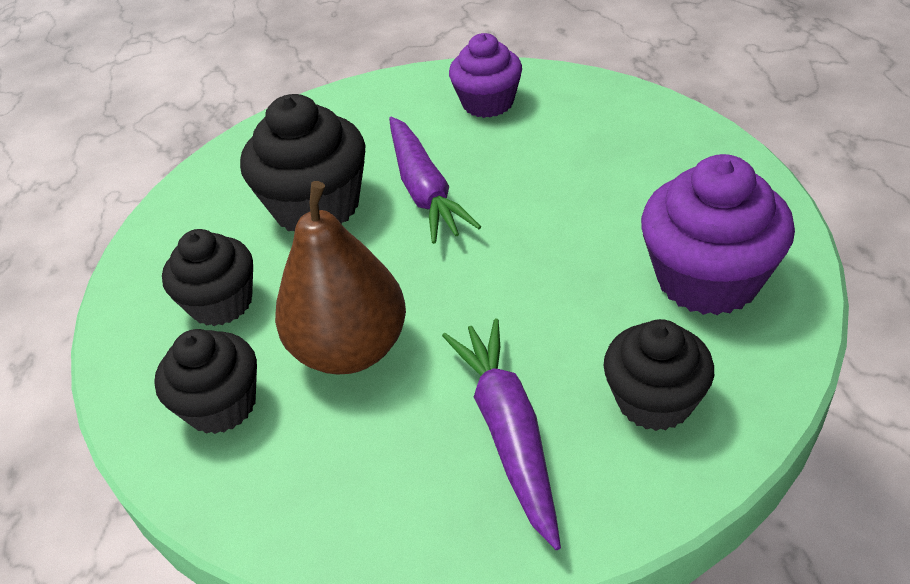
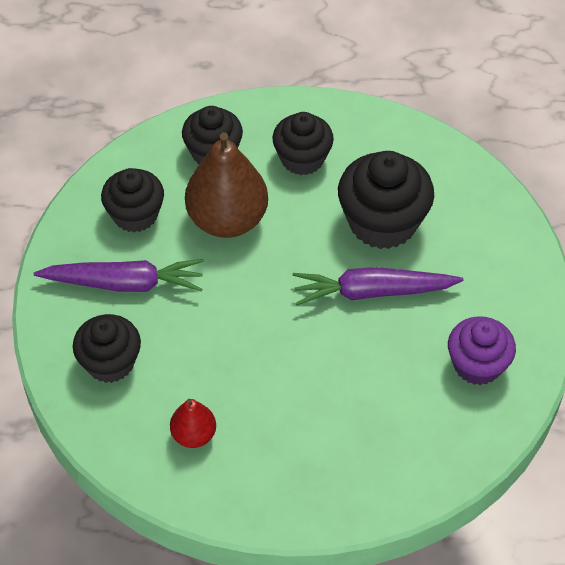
camera: 100 degrees right, 10 degrees up
purple cupcake [641,154,795,315] -> red pear [170,398,216,448]
none -> black cupcake [101,168,164,232]

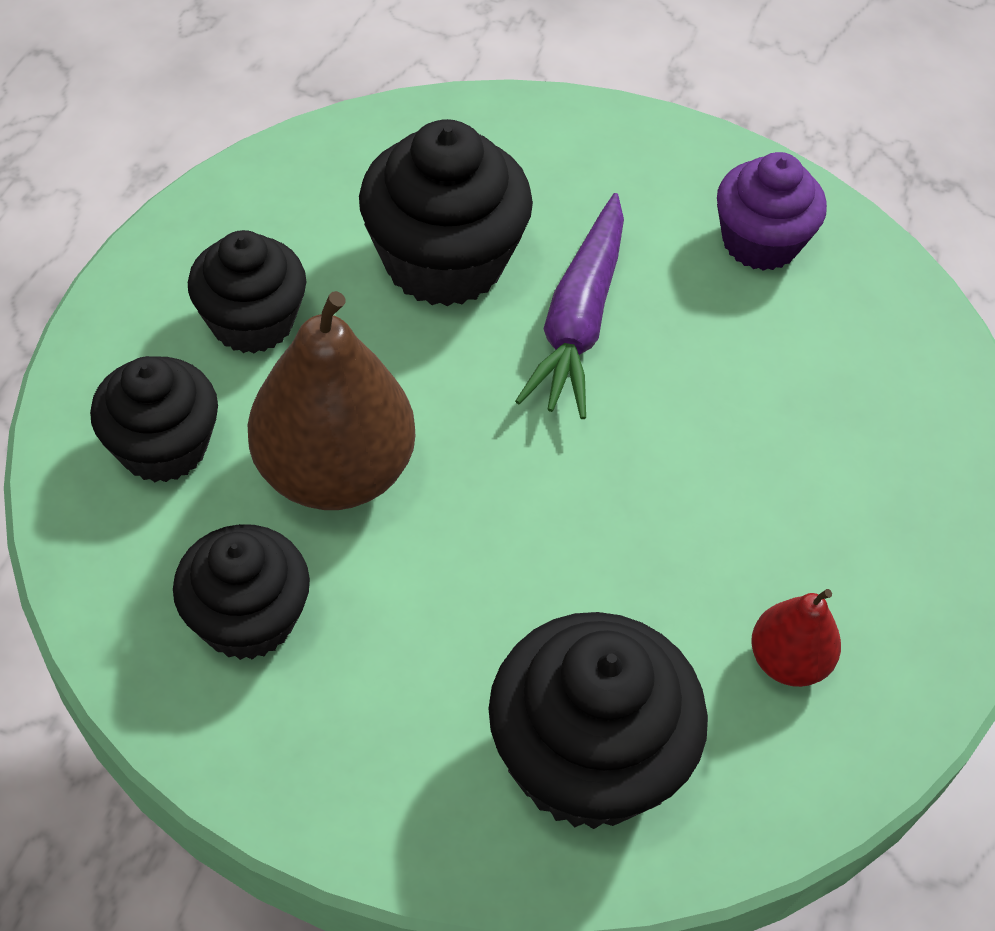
camera: 75 degrees left, 0 degrees up
purple carrot [34,259,204,292] -> none
black cupcake [73,314,141,383] -> black cupcake [488,612,708,829], size x1.51

